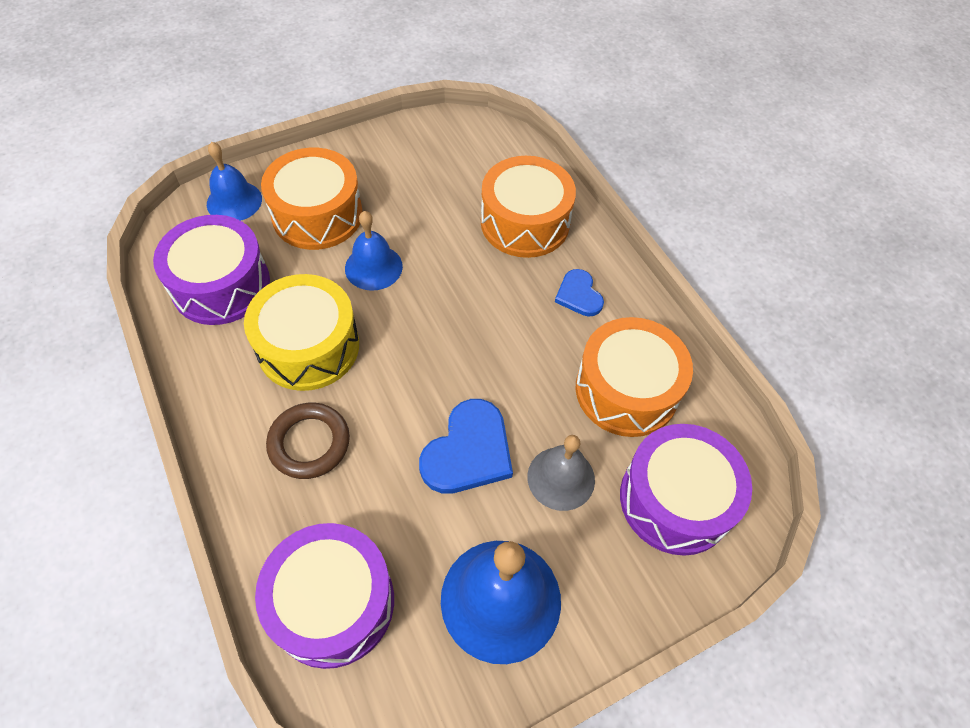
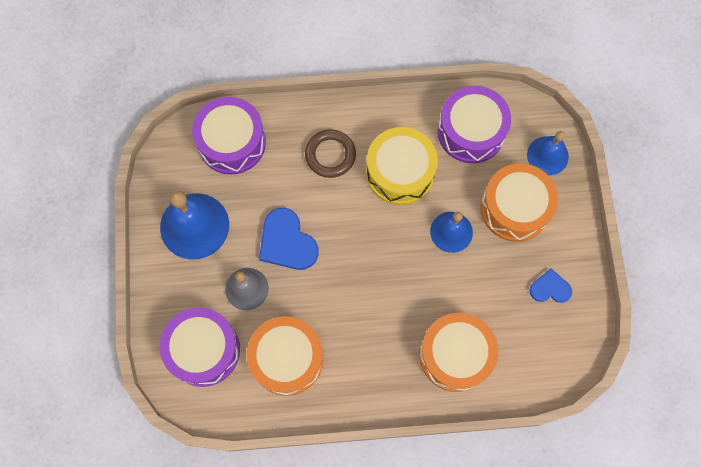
camera: 115 degrees right, 15 degrees up
blue heart [555,269,604,317] -> blue heart moved to [529,269,572,303]

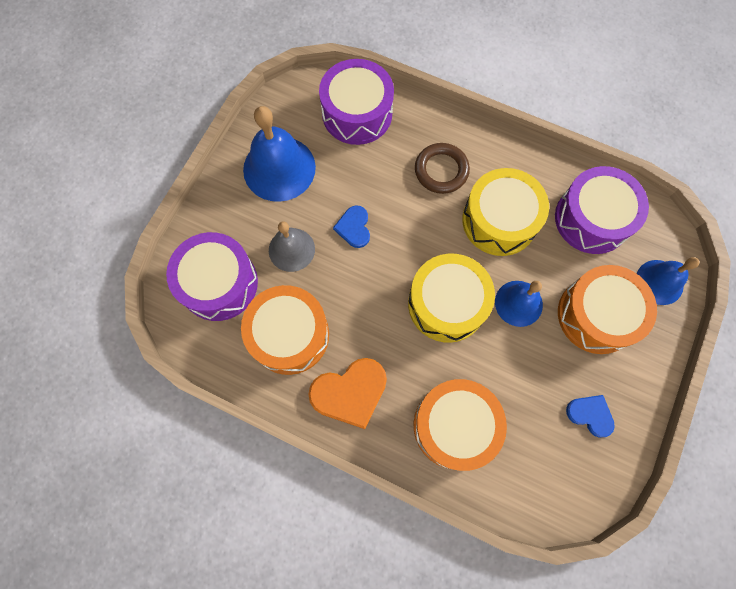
camera: 30 degrees right, 0 degrees up
blue heart [259,208,319,270] -> blue heart [333,205,370,248], size x0.60
none -> orange heart [308,358,387,429]
none -> yellow drum [408,253,495,343]

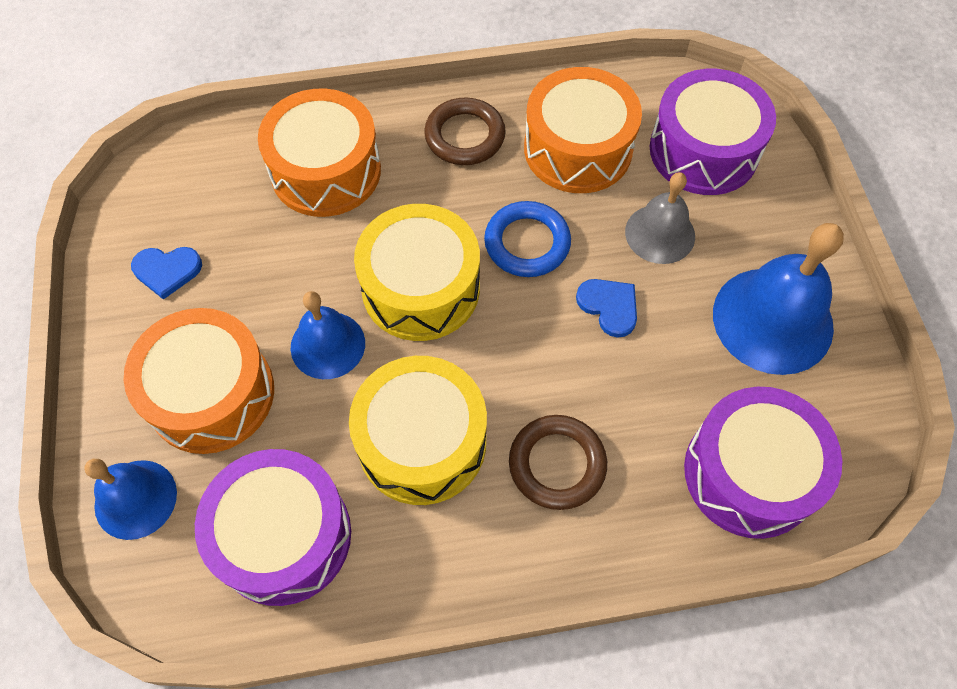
camera: 145 degrees right, 10 degrees down
orange heart [308,358,387,429] -> brown ring [424,97,506,165]
none -> blue ring [484,201,571,277]

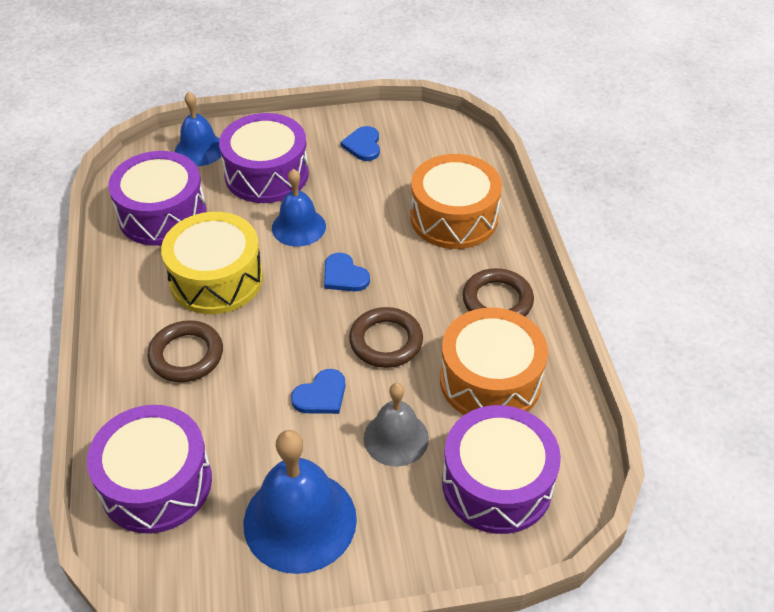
camera: 90 degrees right, 15 degrees down
orange drum [124,308,274,454] -> purple drum [219,113,309,203]
yellow drum [354,204,480,341] -> blue heart [324,253,370,291]
blue ring [484,201,571,277] -> brown ring [349,307,423,368]

